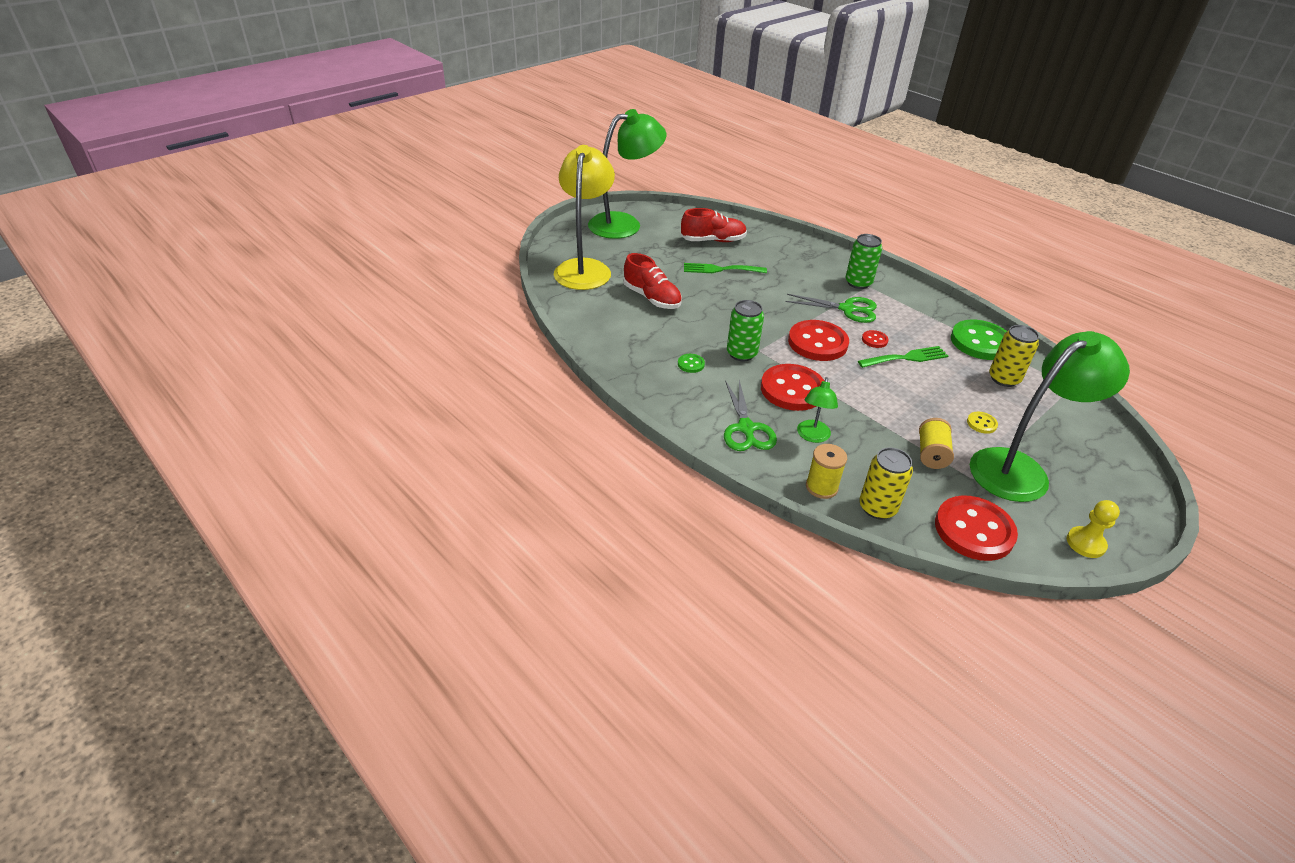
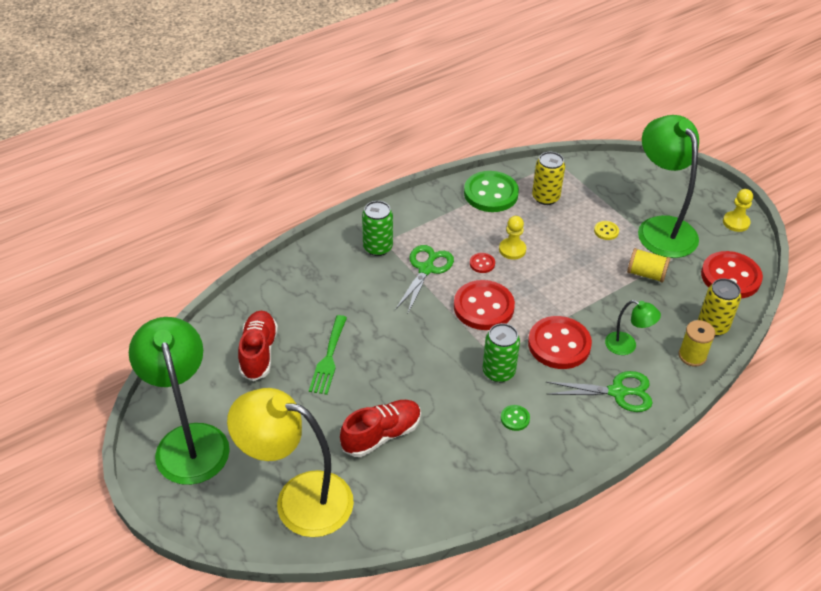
camera: 80 degrees left, 5 degrees up
green fork [858,346,948,368] -> yellow pawn [499,216,526,260]

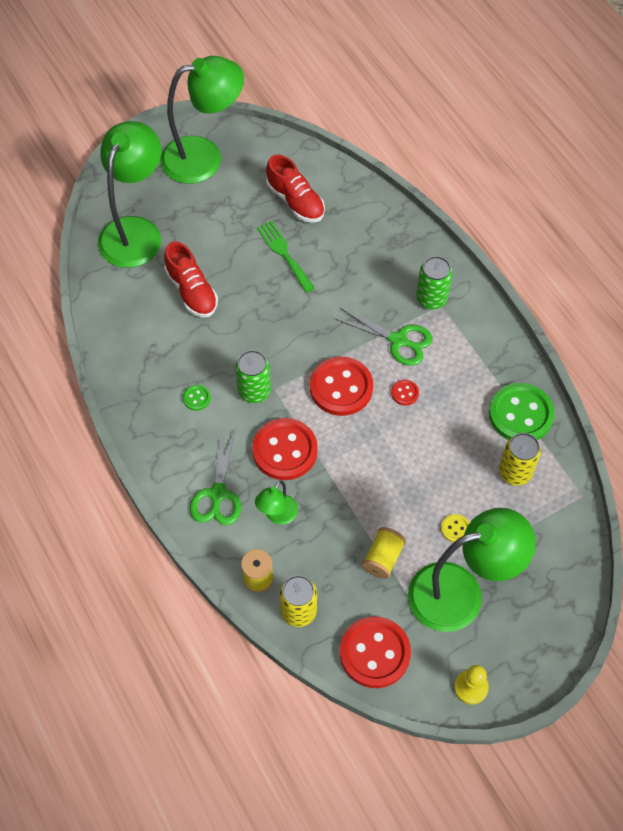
camera: 95 degrees right, 15 degrees up
yellow lamp [227,388,354,537] -> green lamp [98,121,161,268]
red shoe [238,311,278,381] -> red shoe turned 45 degrees clockwise [266,155,325,223]
green fork [309,315,347,395] -> green fork turned 45 degrees clockwise [257,221,315,293]
yellow pawn [499,216,526,260] -> none

